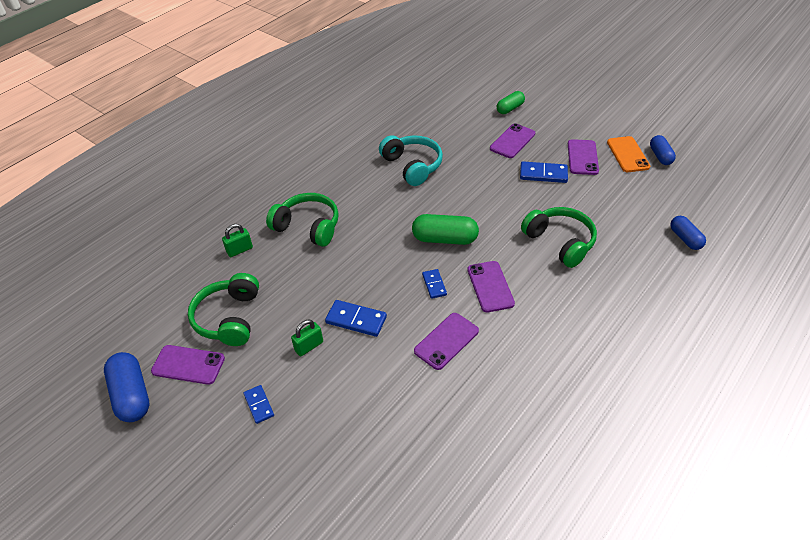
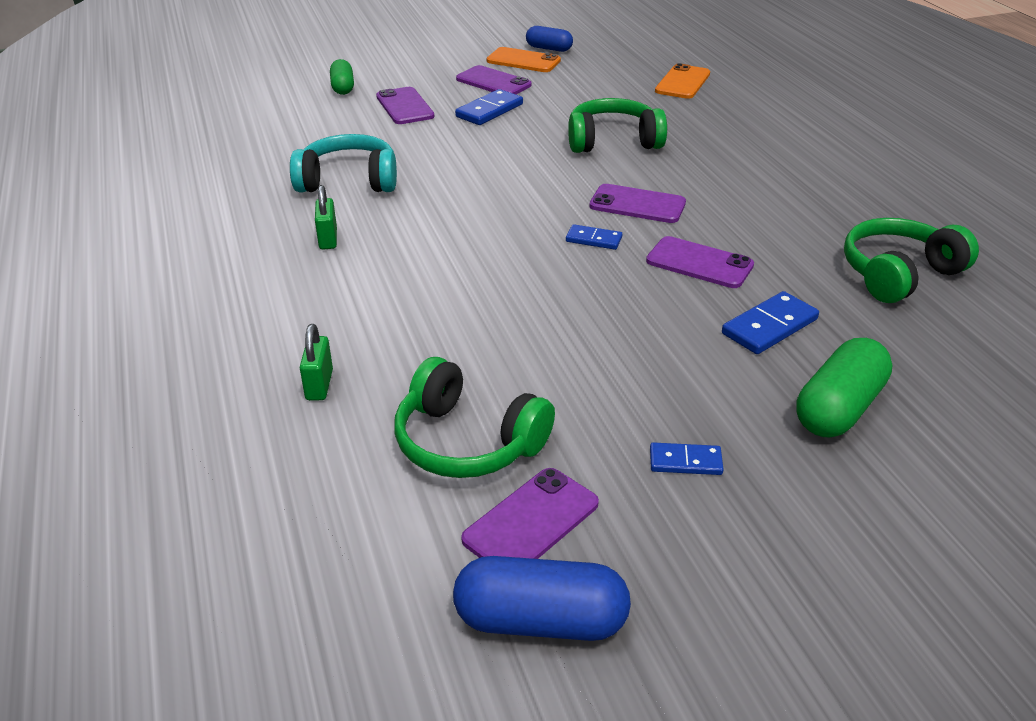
camera: 60 degrees left, 10 degrees down
green headphones [266,193,339,247] -> green headphones moved to [844,218,979,303]
green padlock [291,320,323,357] -> green padlock moved to [315,185,337,249]
blue domino [325,300,387,337] -> blue domino moved to [722,291,819,354]
green capsule [412,214,479,245] -> green capsule moved to [796,338,892,437]
purple phone [414,313,479,370] -> purple phone turned 45 degrees counterclockwise [646,236,754,288]
blue capsule [670,216,706,250] -> orange phone [655,63,710,99]

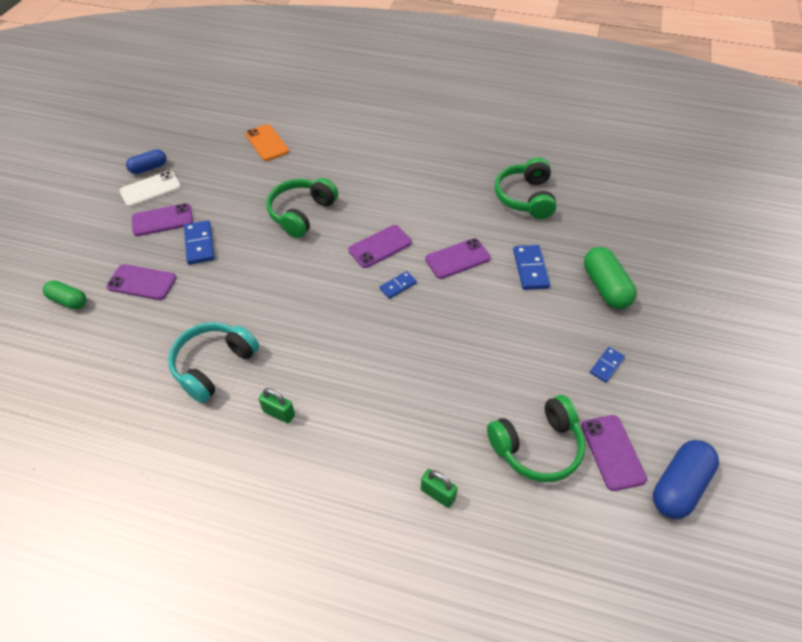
camera: 55 degrees left, 15 degrees up
orange phone [486,47,561,72] -> white phone [119,171,181,207]

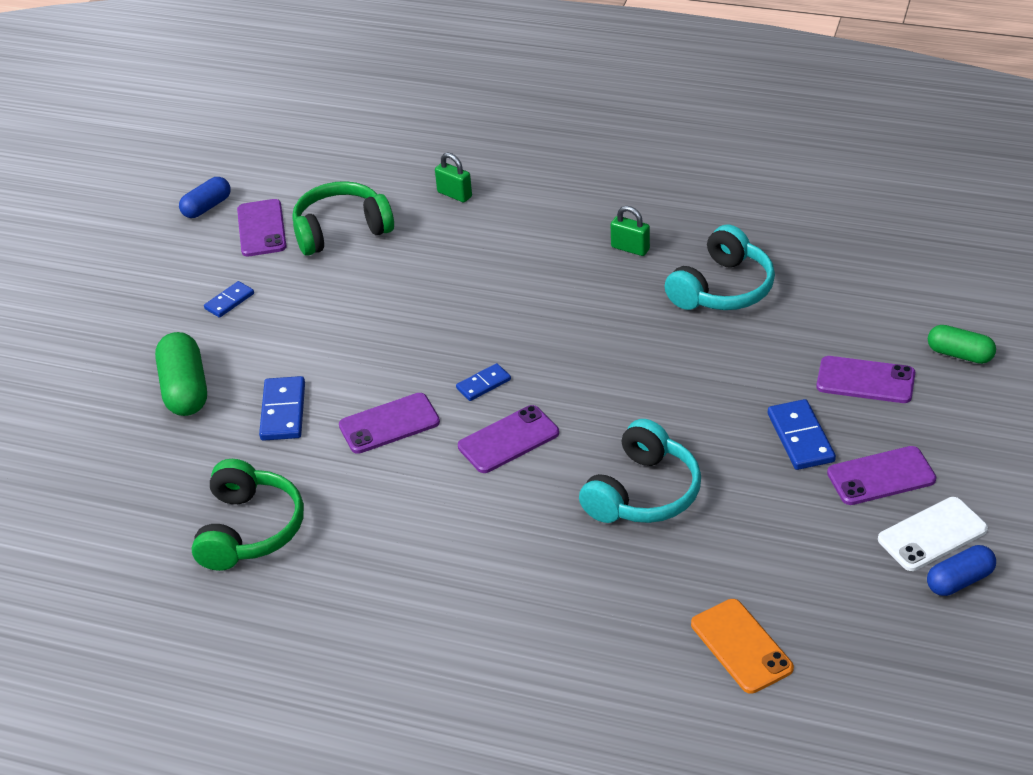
camera: 175 degrees left, 10 degrees down
green headphones [266,178,338,238] -> turquoise headphones [579,419,701,523]
blue capsule [653,440,719,519] -> blue capsule [179,177,231,218], size x0.64

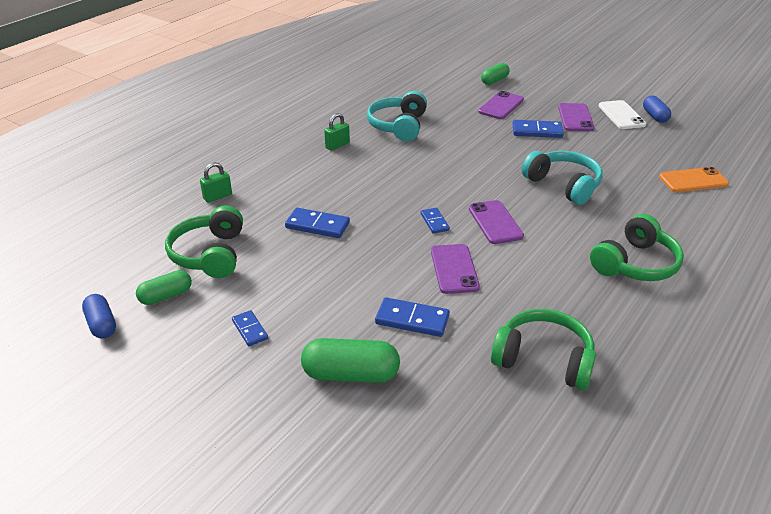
camera: 75 degrees left, 5 degrees down
purple phone [237,199,286,257] -> green capsule [136,270,192,305]
turquoise headphones [664,225,775,310] -> turquoise headphones turned 135 degrees counterclockwise [367,91,427,141]
none -> blue domino [285,208,350,238]
none -> green headphones [590,214,684,281]

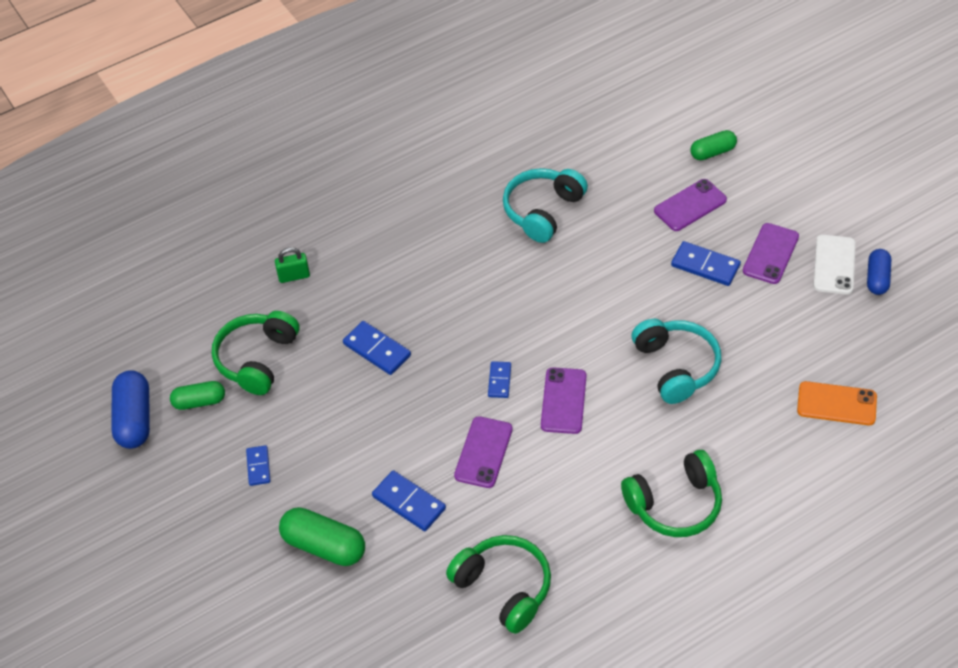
camera: 25 degrees right, 15 degrees up
blue capsule [82,294,116,339] -> blue capsule [111,370,150,449], size x1.57
green padlock [324,113,350,151] -> none

